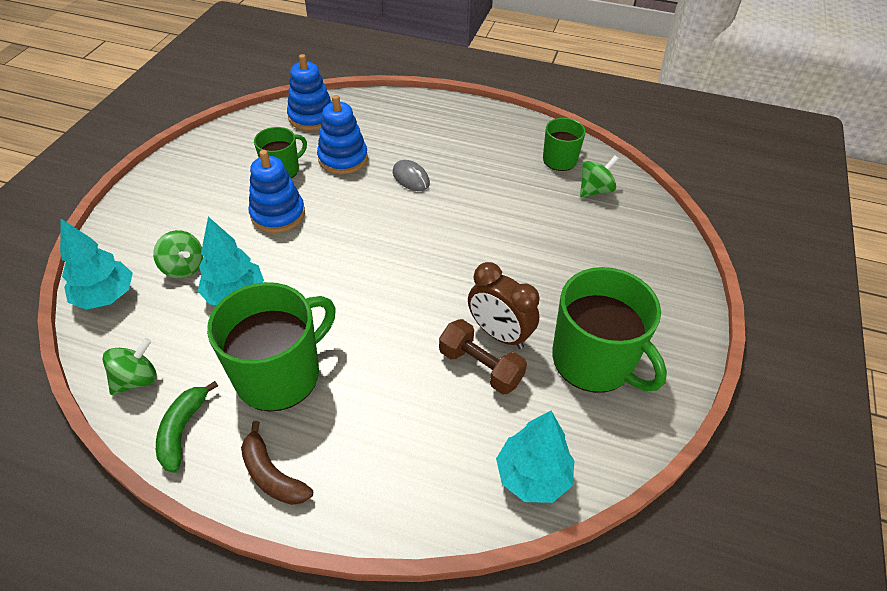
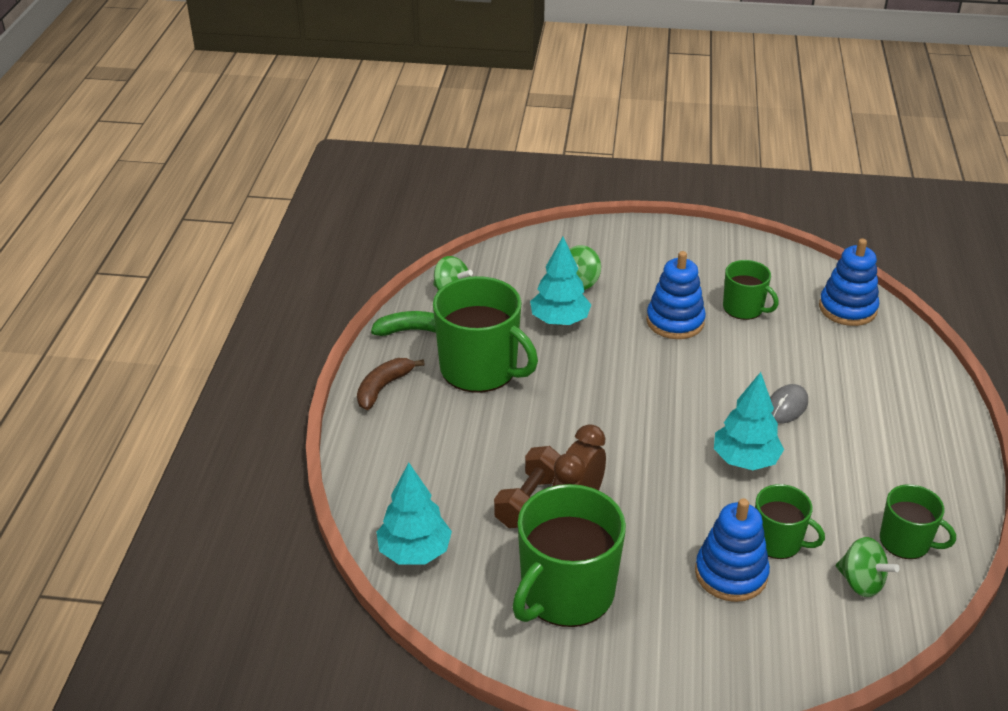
camera: 80 degrees right, 10 degrees down
turquoise tree [60,219,133,310] -> turquoise tree moved to [714,372,784,470]
blue stacking toy [317,95,368,174] -> blue stacking toy moved to [695,498,770,602]
none -> green mug [755,484,825,559]

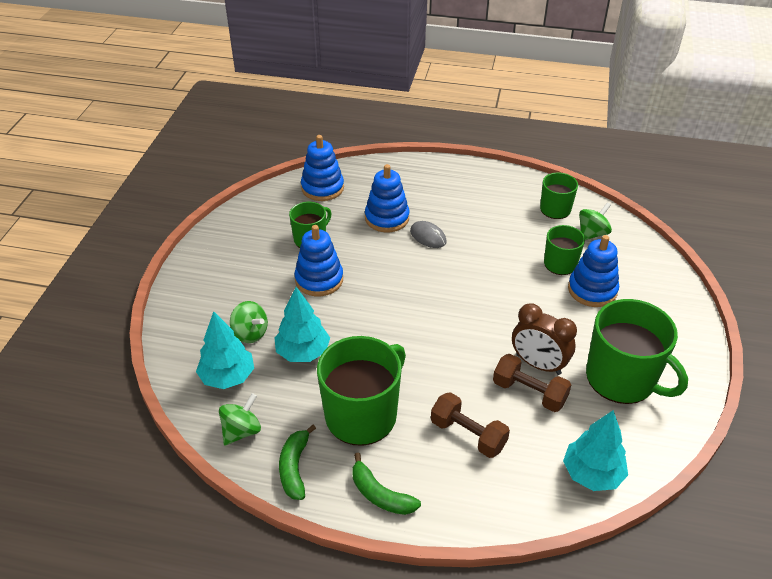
camera: 85 degrees left, 5 degrees up
brown banana [357,358,425,410] -> green banana [353,452,421,515]
turquoise tree [714,372,784,470] -> turquoise tree moved to [196,311,254,389]
none -> blue stacking toy [365,164,410,232]
none -> brown dumbbell [431,392,510,458]

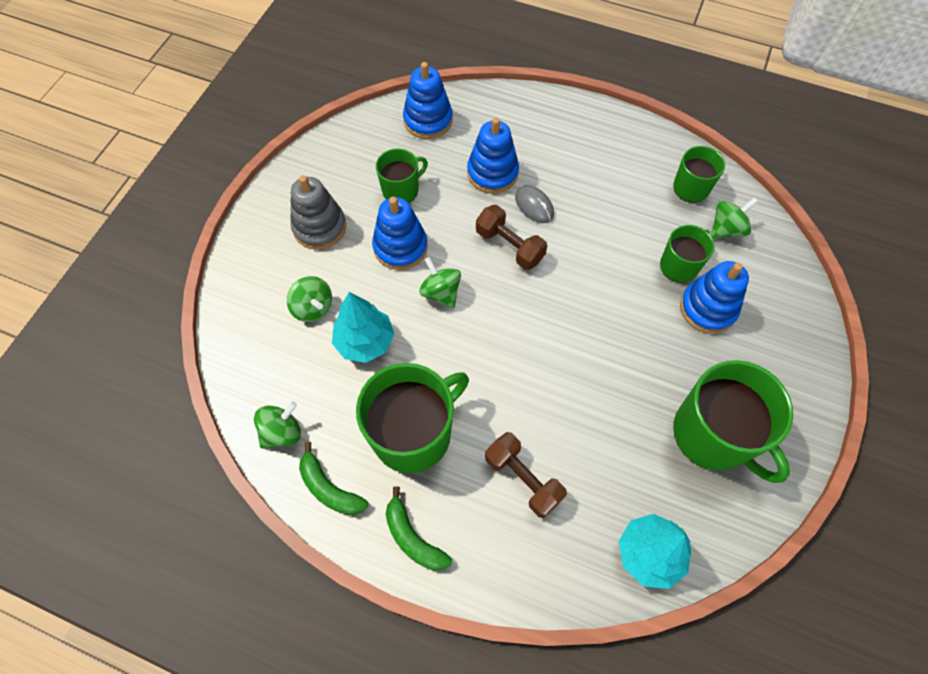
camera: 10 degrees right, 20 degrees up
turquoise tree [196,311,254,389] -> none
green banana [279,425,316,500] -> green banana turned 60 degrees counterclockwise [299,442,368,515]
brown dumbbell [493,354,571,412] -> brown dumbbell moved to [476,205,547,270]
brown clock [512,303,577,375] -> none
none -> grey stacking toy [290,175,346,250]
none -> green spinning top [419,257,461,309]

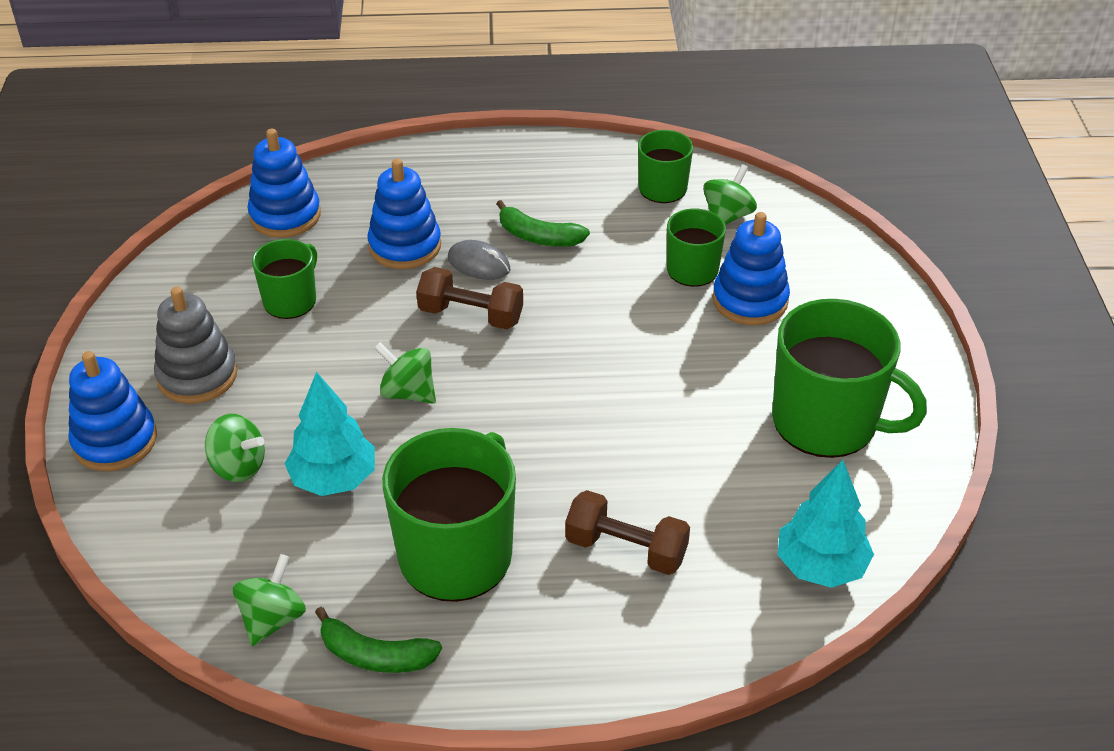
camera: 25 degrees left, 20 degrees down
blue stacking toy [372,197,428,270] -> blue stacking toy moved to [68,351,157,471]
green banana [386,486,452,570] -> green banana moved to [496,200,590,246]

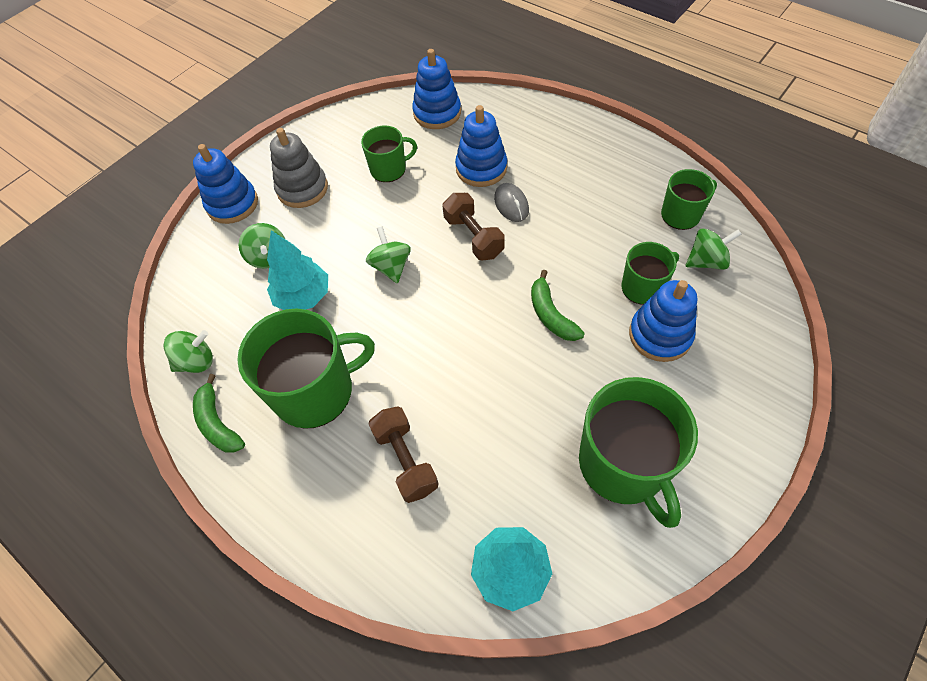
camera: 45 degrees right, 15 degrees up
green banana [496,200,590,246] -> green banana moved to [531,270,585,341]

